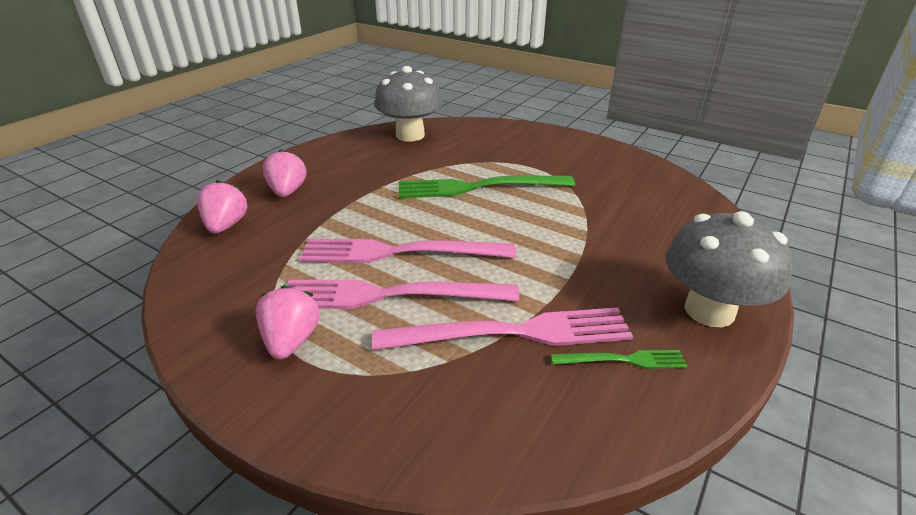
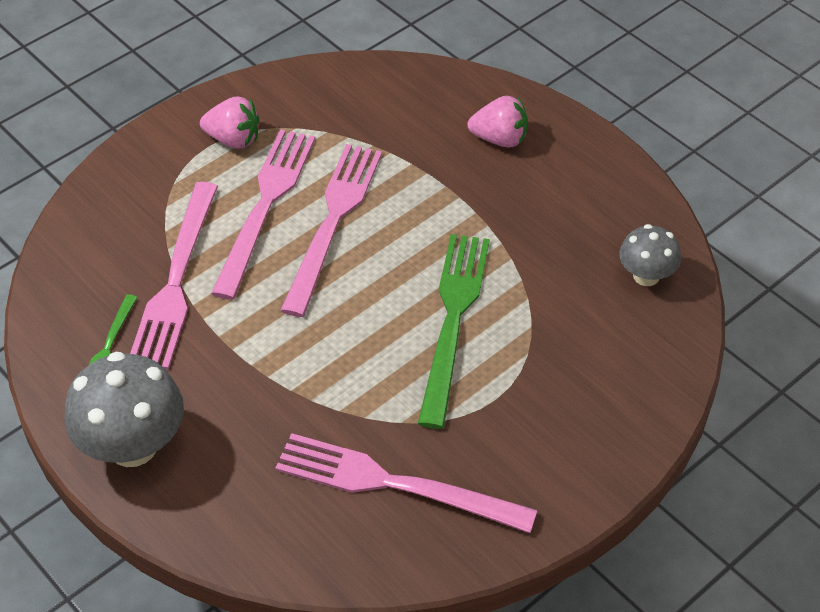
camera: 105 degrees right, 15 degrees up
pink strawberry [197,180,248,233] -> none
grey mushroom [374,66,442,142] -> grey mushroom [619,224,681,286], size x0.57
none -> pink fork [275,433,538,533]

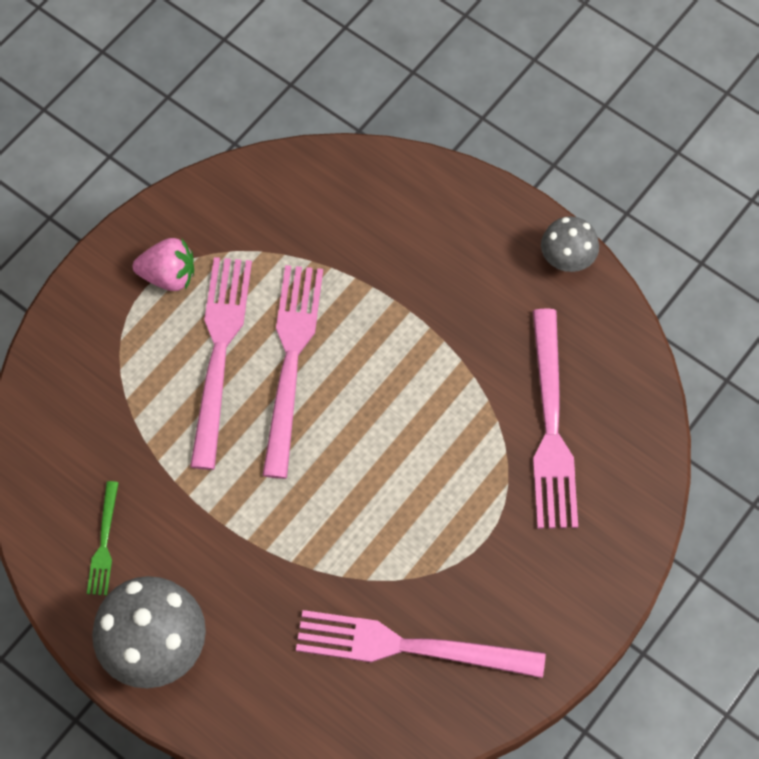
camera: 10 degrees left, 15 degrees up
pink fork [130,182,218,370] -> pink fork moved to [533,309,578,529]
green fork [418,234,490,429] -> none
pink strawberry [467,96,528,147] -> none
grey mushroom [619,224,681,286] -> grey mushroom moved to [541,216,599,272]

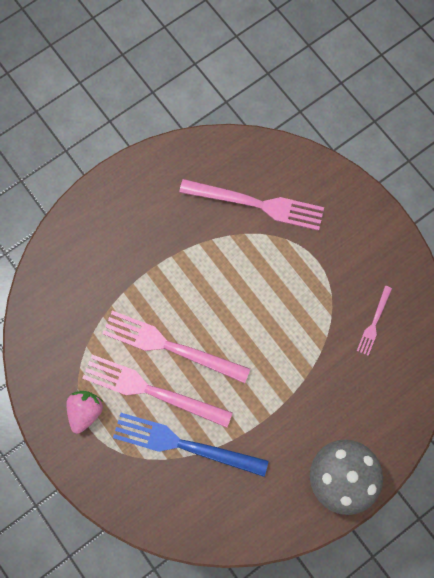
camera: 75 degrees left, 10 degrees up
green fork [87,481,119,595] -> none
pink fork [296,610,546,678] -> pink fork [357,286,392,356], size x0.49
grey mushroom [541,216,599,272] -> none
none -> blue fork [113,413,269,477]

